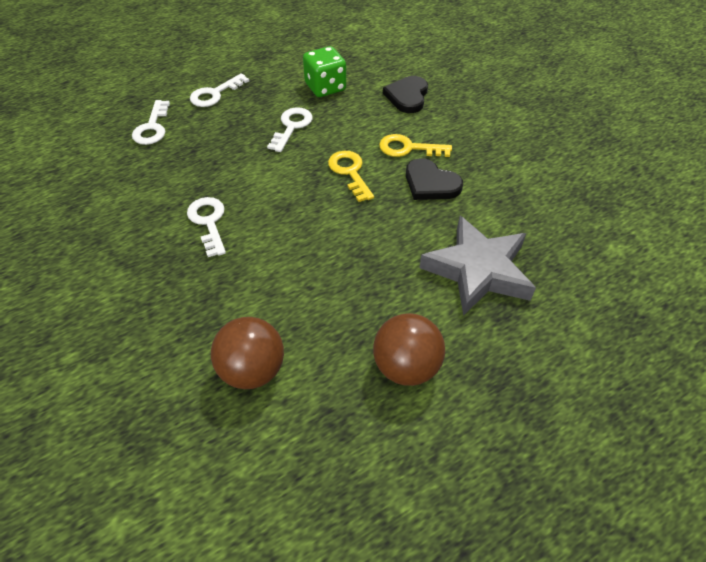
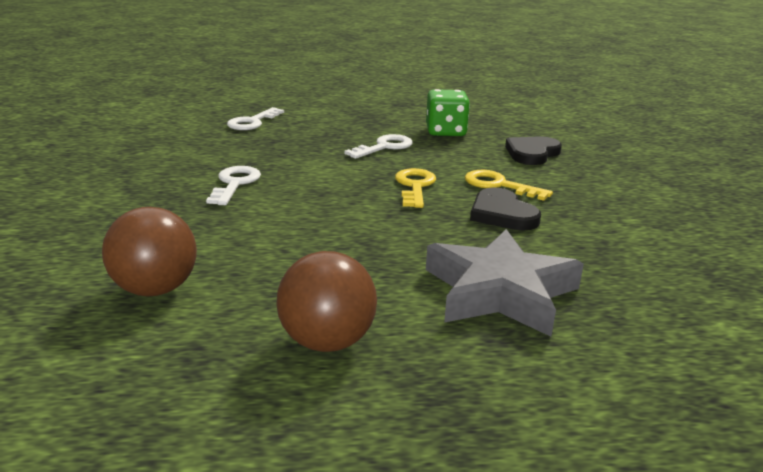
camera: 25 degrees right, 25 degrees down
white key [190,73,249,107] -> none

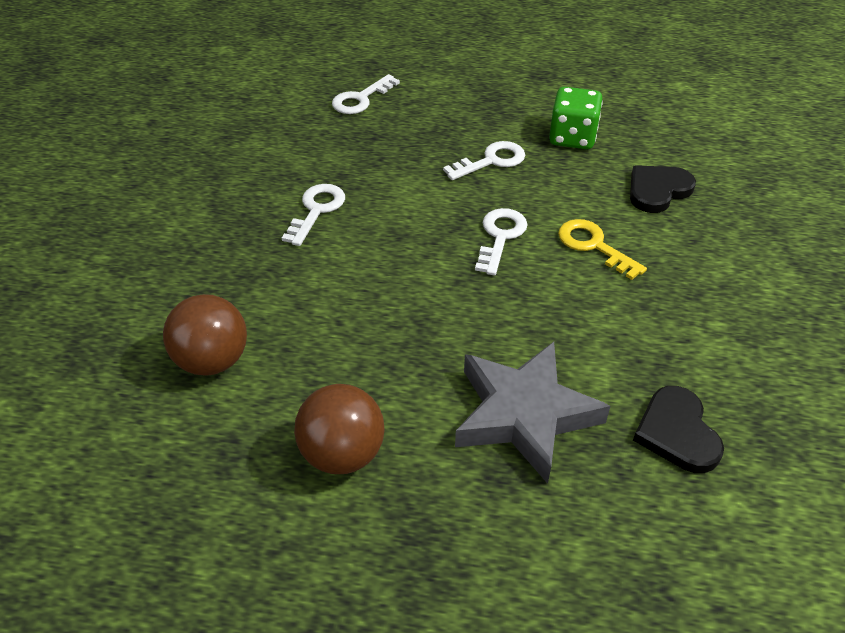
camera: 15 degrees right, 20 degrees up
yellow key [395,168,436,208] -> white key [475,208,528,275]
black heart [470,187,541,231] -> black heart moved to [633,386,724,473]

